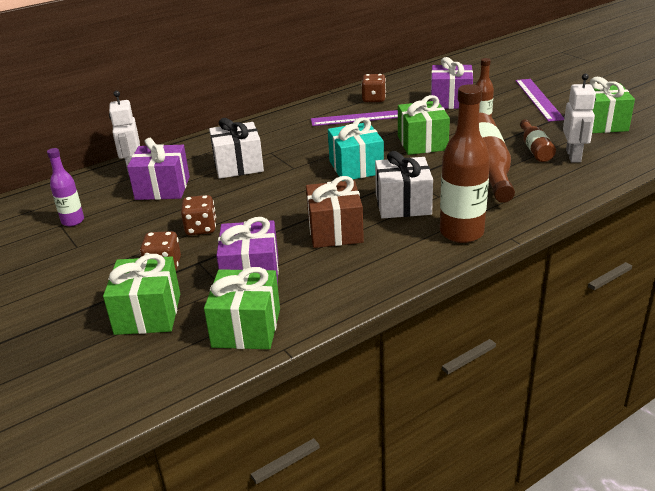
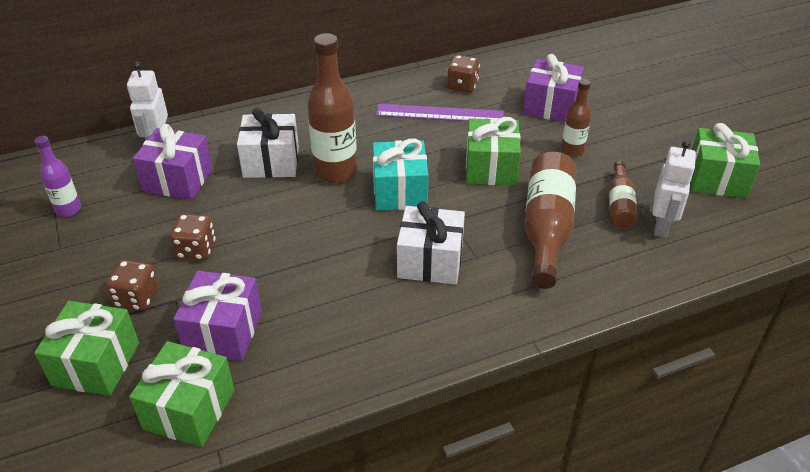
camera: 10 degrees right, 10 degrees up
brown gift [306,176,364,248] -> none
brown bottle [440,84,490,243] -> brown bottle moved to [307,33,357,183]
purple ruler [516,79,564,122] -> none

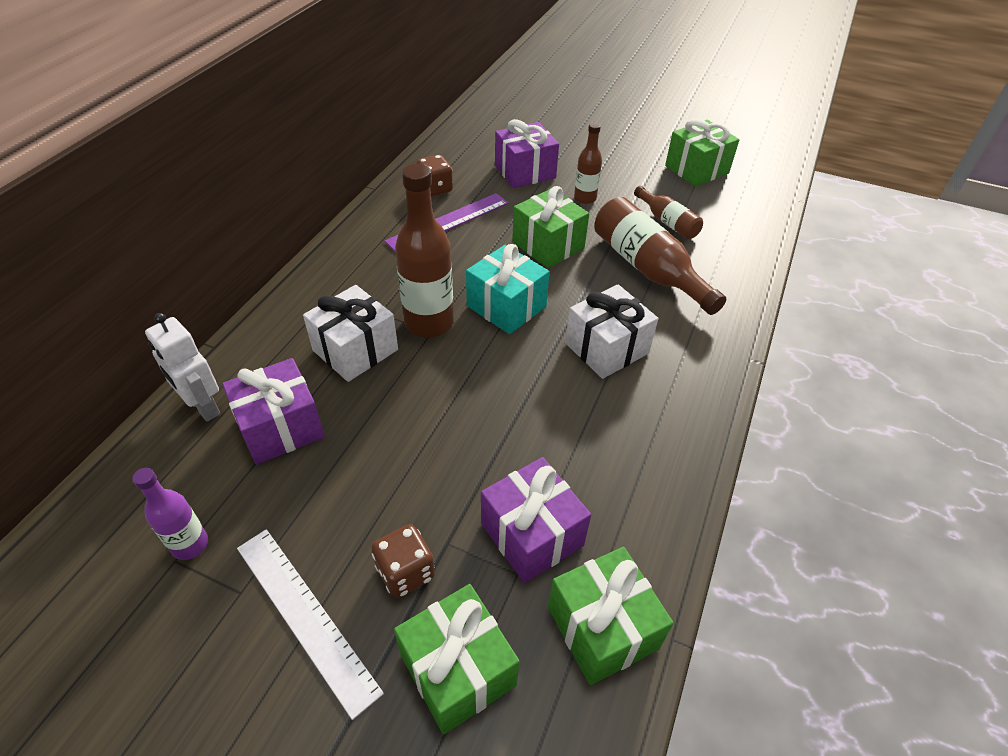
camera: 45 degrees left, 5 degrees up
brown dice [170,214,216,260] -> none
white robot [653,140,696,238] -> none
none -> white ruler [237,529,384,720]

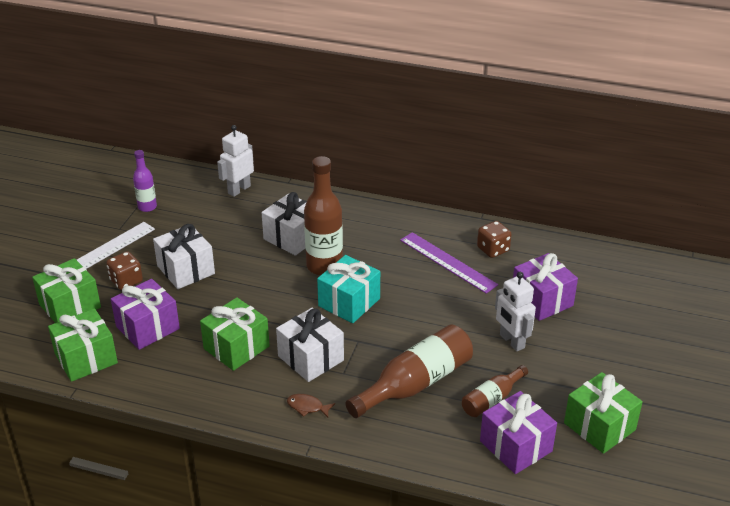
camera: 85 degrees right, 10 degrees down
purple gift [222,358,325,465] -> purple gift moved to [480,391,557,474]
green gift [512,186,589,268] -> green gift moved to [200,297,270,371]
brown bottle [574,122,602,204] -> white robot [495,272,536,351]
none -> white gift [153,224,215,289]
none -> brown fish [287,394,335,418]

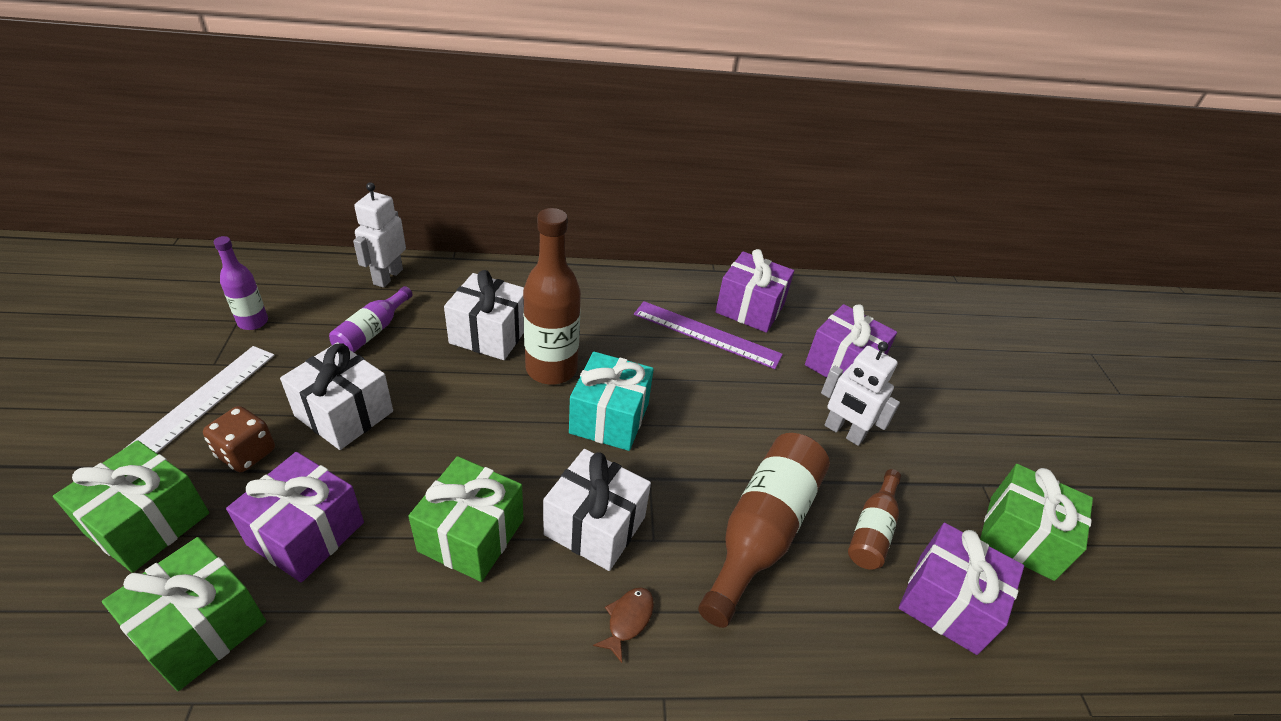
camera: 25 degrees left, 5 degrees up
brown fish [287,394,335,418] -> brown fish turned 120 degrees clockwise [593,587,654,663]
brown dice [477,221,512,258] -> purple gift [715,249,794,333]
none -> purple bottle [329,286,413,352]

